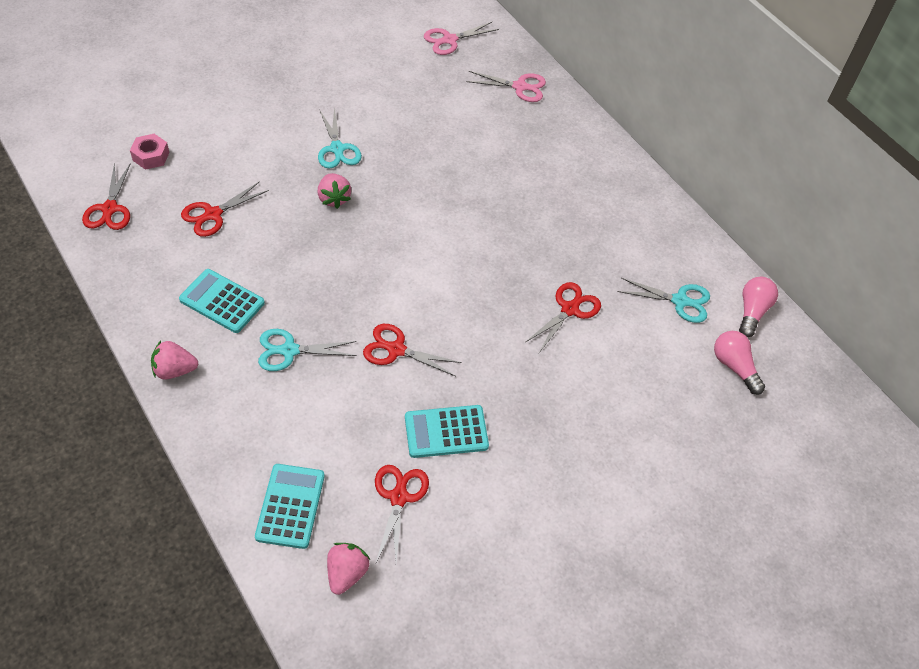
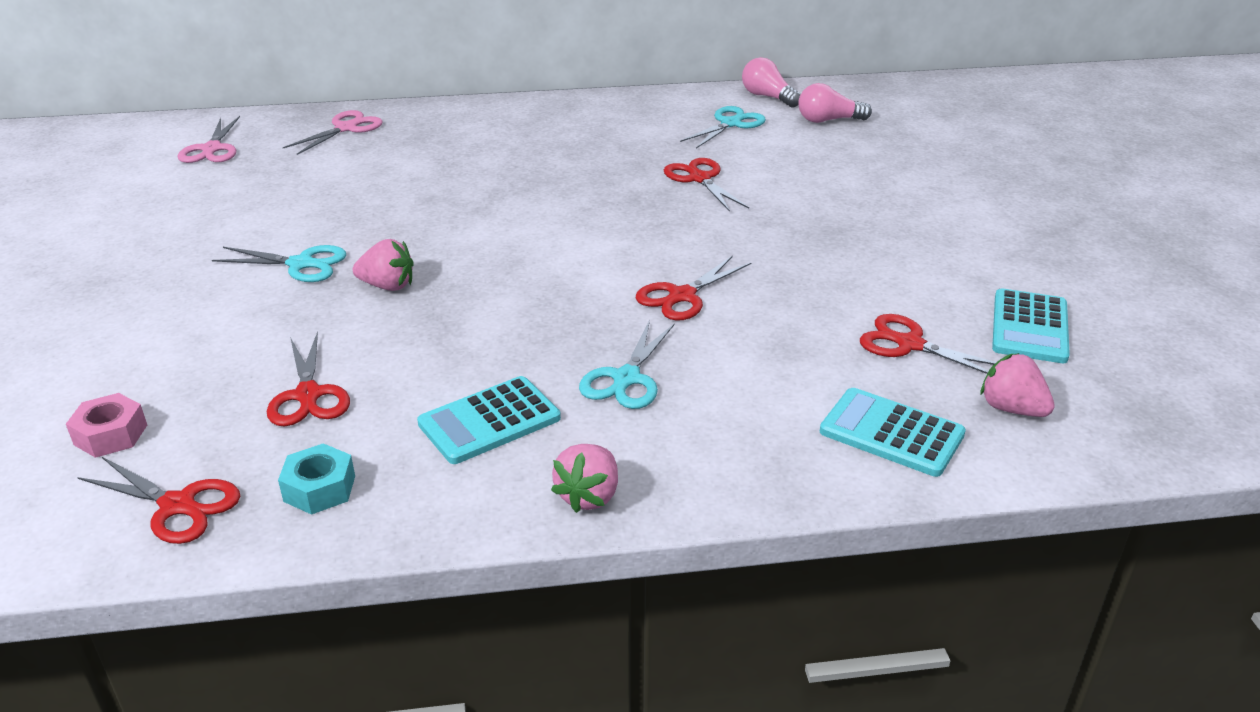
camera: 60 degrees left, 20 degrees down
turquoise calculator [405,405,489,458] -> turquoise calculator moved to [992,288,1070,363]
none -> turquoise nut [278,443,355,515]

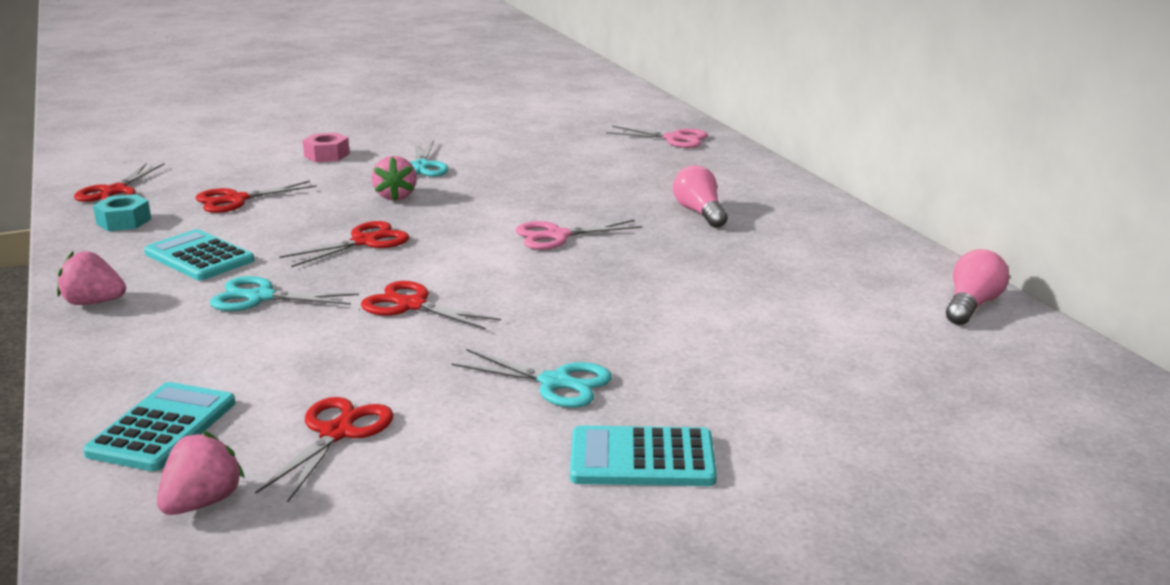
camera: 75 degrees right, 10 degrees down
pink nut [66,393,147,458] -> pink nut moved to [302,132,350,162]
pink scissors [177,116,240,163] -> pink scissors moved to [515,220,642,250]
red scissors [664,158,749,212] -> red scissors moved to [279,221,409,267]
turquoise scissors [680,106,766,148] -> turquoise scissors moved to [451,349,612,408]
pink light bulb [798,83,872,123] -> pink light bulb moved to [673,165,728,228]
turquoise calculator [992,288,1070,363] -> turquoise calculator moved to [570,426,717,486]

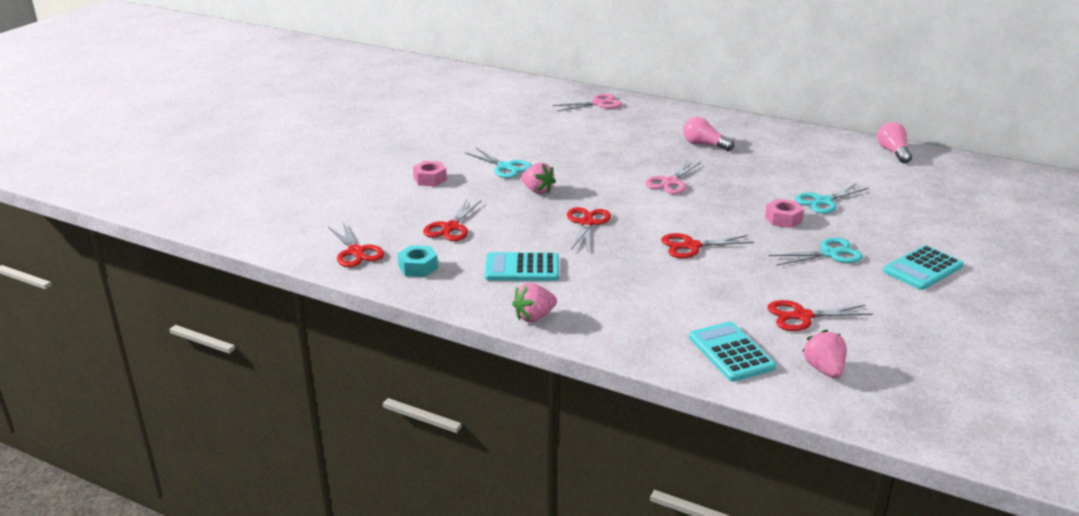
camera: 40 degrees left, 5 degrees up
turquoise scissors [210,276,359,311] -> turquoise scissors moved to [795,183,869,214]
red scissors [255,397,393,502] -> red scissors turned 75 degrees counterclockwise [768,300,873,331]
none -> pink nut [765,199,804,228]

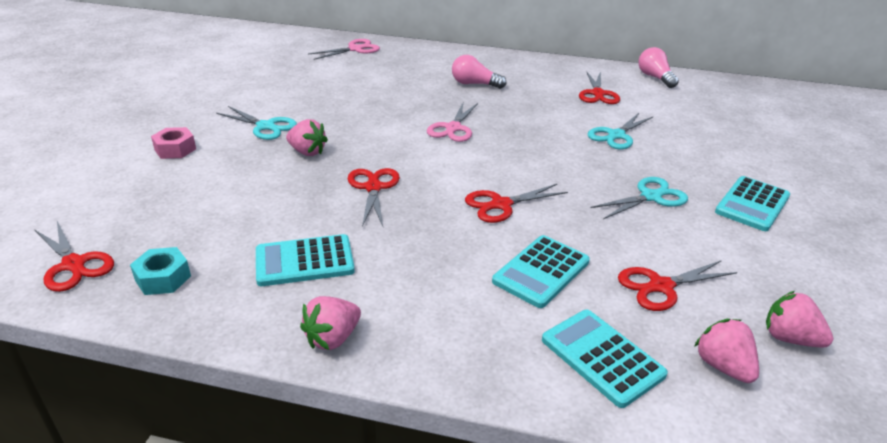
camera: 15 degrees left, 5 degrees up
red scissors [423,200,481,241] -> red scissors moved to [579,71,620,104]
pink nut [765,199,804,228] -> none
none -> turquoise calculator [492,235,590,308]
none -> pink strawberry [766,291,833,348]

